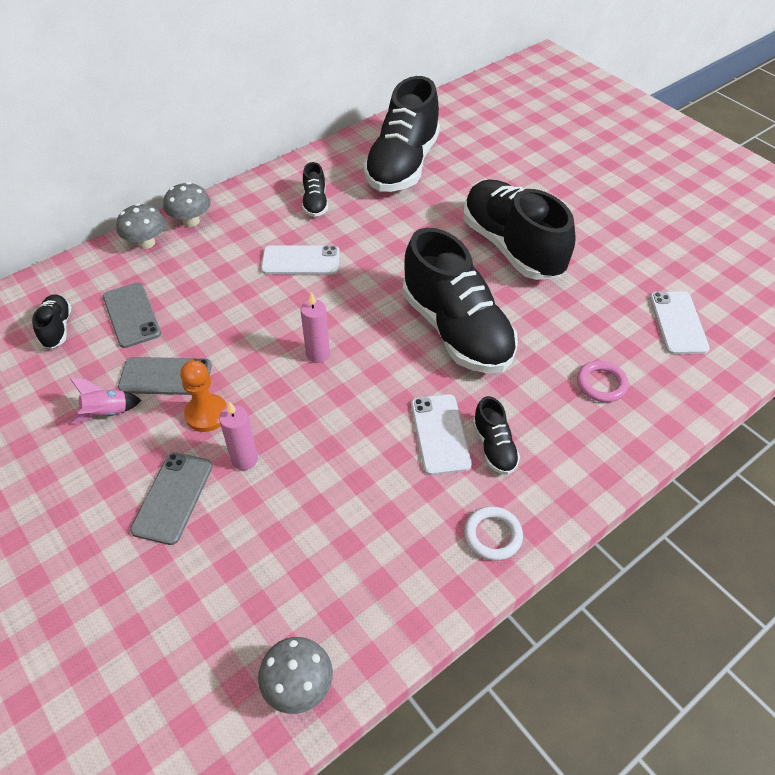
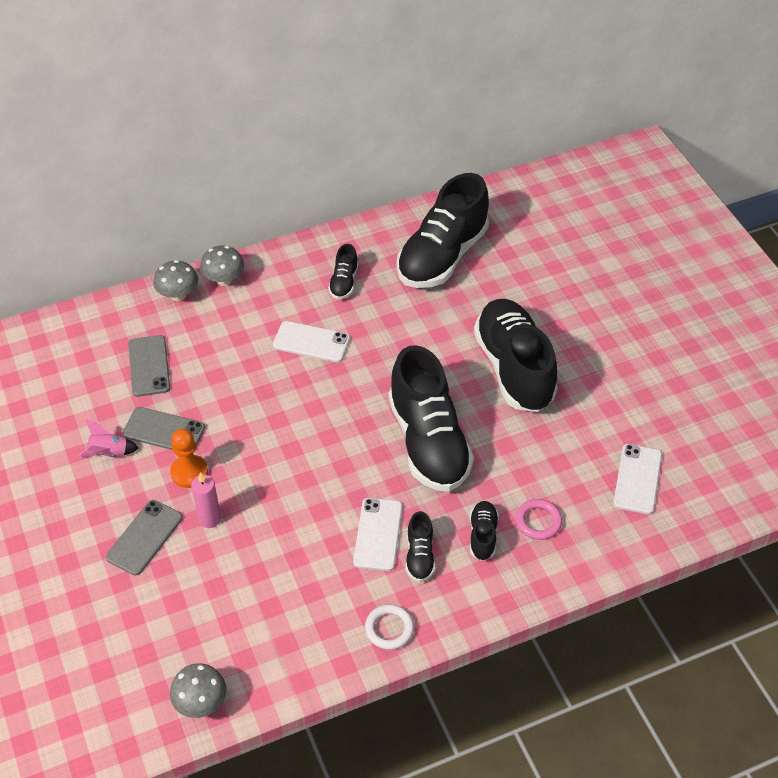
camera: 15 degrees right, 0 degrees up
black shoe [32,294,71,349] -> black shoe moved to [470,501,499,561]
pink candle [300,292,330,363] -> none

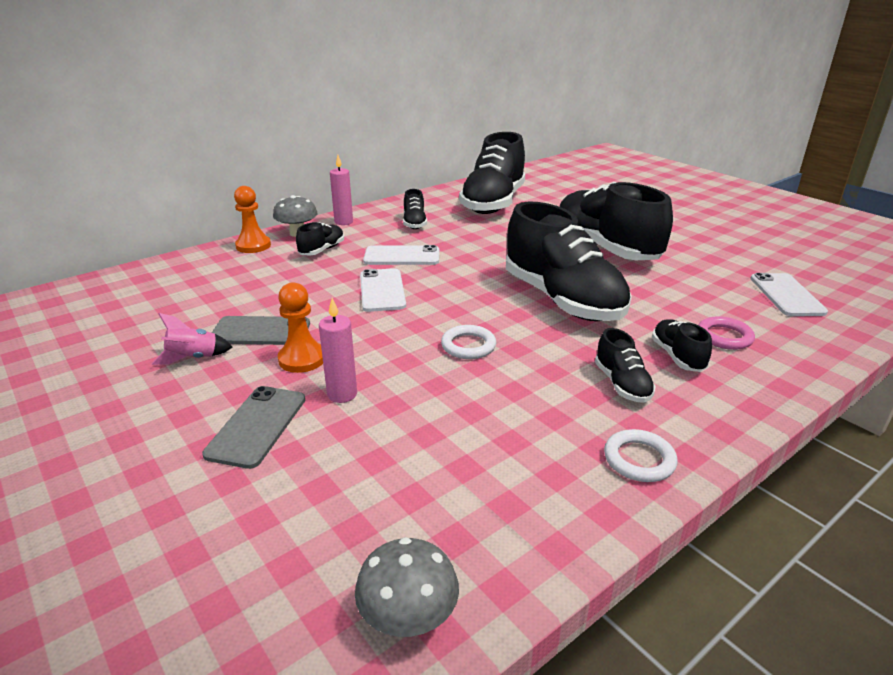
camera: 15 degrees left, 20 degrees down
grey phone [128,335,170,397] -> none
grey mushroom [153,260,198,301] -> orange pawn [234,186,271,253]
white phone [353,498,403,571] -> white phone moved to [360,268,406,312]
none -> black shoe [296,222,344,255]
none -> pink candle [330,155,353,225]
none -> white ring [441,325,496,359]

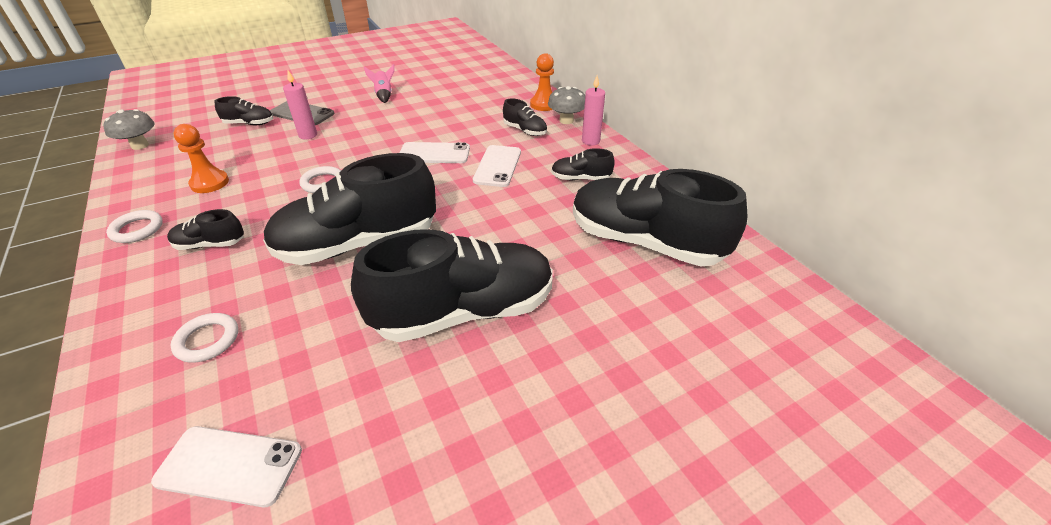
camera: 100 degrees right, 10 degrees up
grey phone [212,316,310,345] -> none
orange pawn [278,282,323,373] -> orange pawn moved to [173,124,229,193]
black shoe [652,319,712,372] -> black shoe moved to [215,96,273,125]
pink ring [699,316,755,350] -> white ring [171,313,238,363]

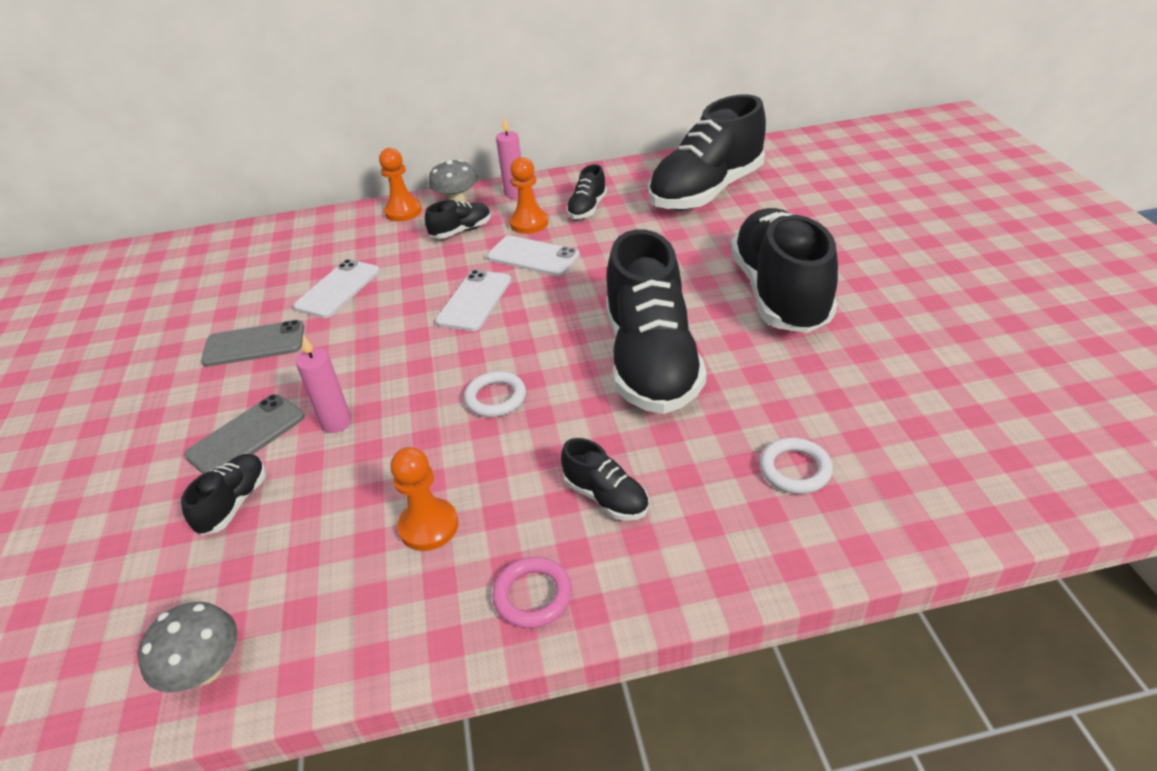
camera: 70 degrees left, 0 degrees up
white ring [106,210,163,243] -> pink ring [492,557,572,628]
white phone [151,426,302,507] -> white phone moved to [293,259,380,318]
black shoe [167,209,244,250] -> black shoe turned 60 degrees counterclockwise [561,438,649,521]
pink rocket [364,64,394,103] -> grey phone [201,320,304,367]
none -> orange pawn [509,157,549,234]

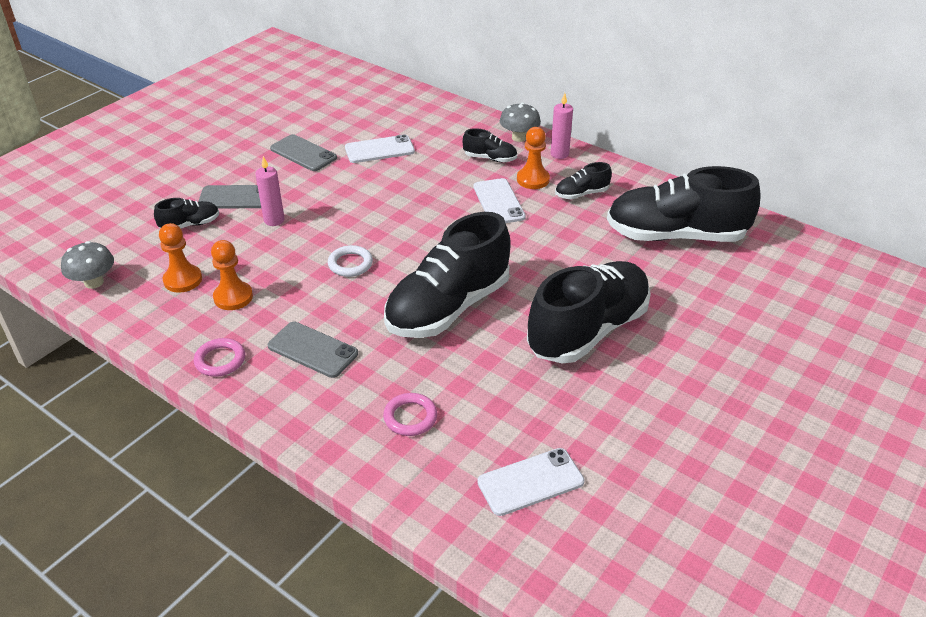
camera: 45 degrees right, 0 degrees up
orange pawn [379,148,422,221] -> orange pawn moved to [159,223,202,293]
white phone [435,270,511,331] -> white phone moved to [477,448,585,516]
black shoe [561,438,649,521] -> grey phone [268,322,358,378]
white ring [760,438,833,494] -> pink ring [383,393,437,436]

